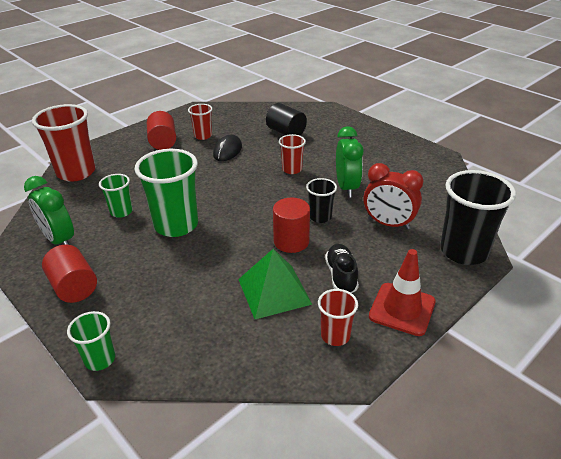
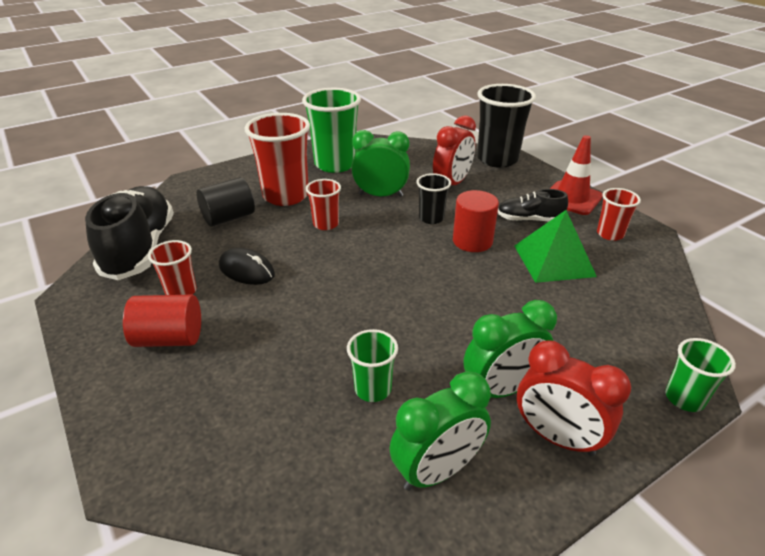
camera: 80 degrees left, 0 degrees up
red cup [32,104,96,182] -> red cup moved to [245,113,310,206]
red cylinder [42,245,97,303] -> red clock [517,340,631,456]
green cup [135,149,198,237] -> green cup moved to [302,88,361,173]
none -> black shoe [85,186,174,280]
none -> green clock [464,300,557,398]

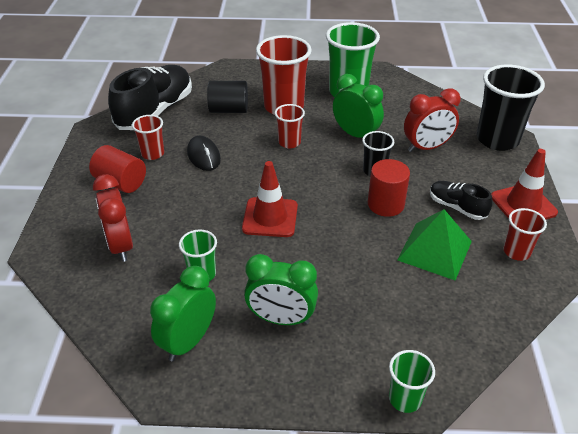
camera: 35 degrees right, 5 degrees up
green clock [390,371,491,491] -> green clock turned 120 degrees clockwise [150,266,216,361]
red clock [517,340,631,456] -> red clock moved to [93,174,133,262]
none -> red traffic cone [242,161,298,237]

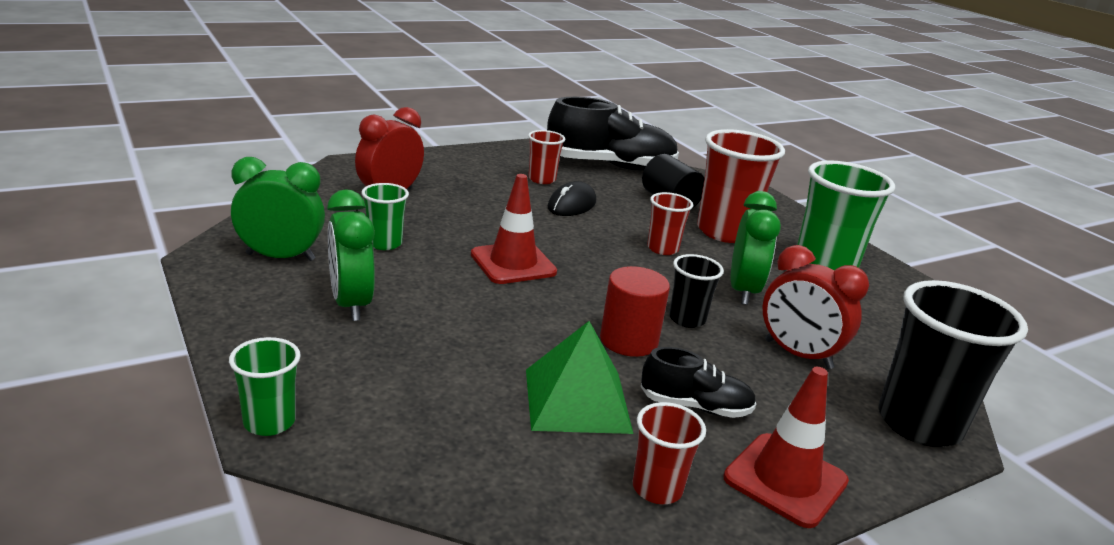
camera: 55 degrees right, 15 degrees down
red cylinder [89,145,146,193] -> none
black shoe [430,181,493,220] -> black shoe turned 90 degrees clockwise [641,347,757,418]

